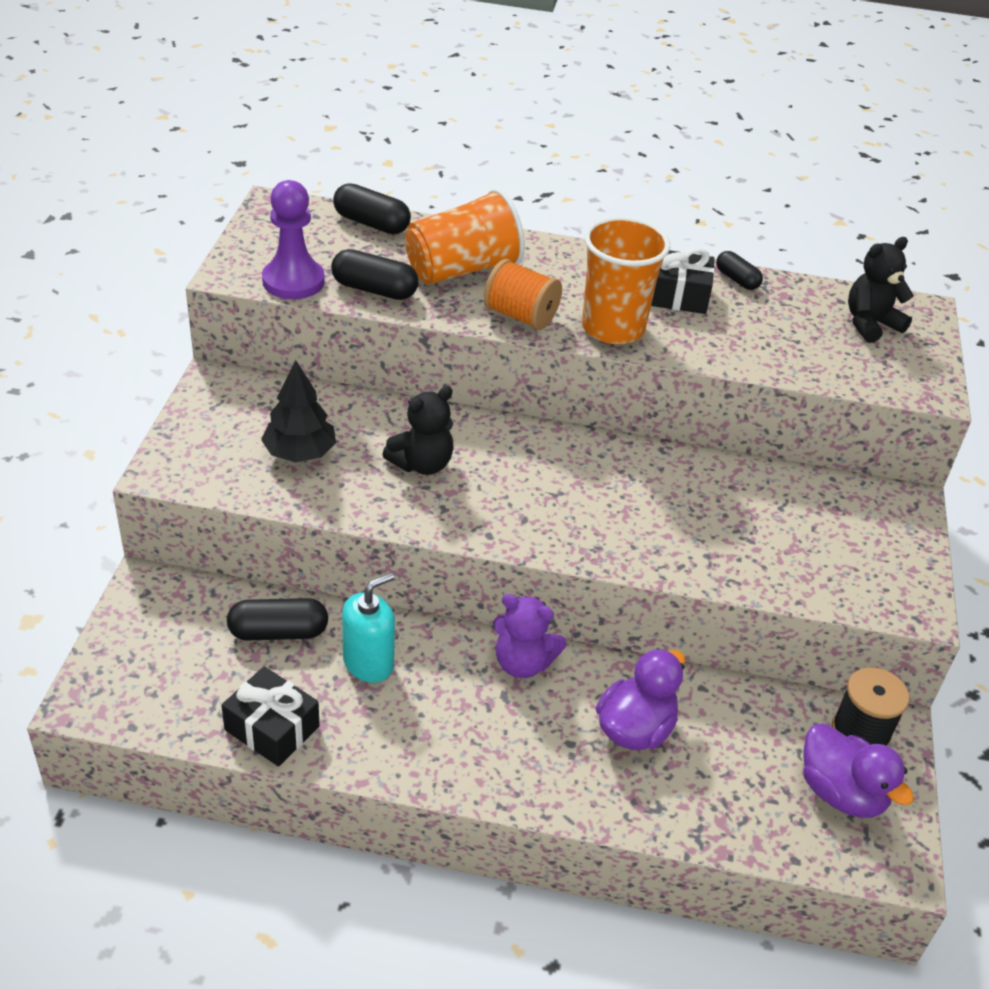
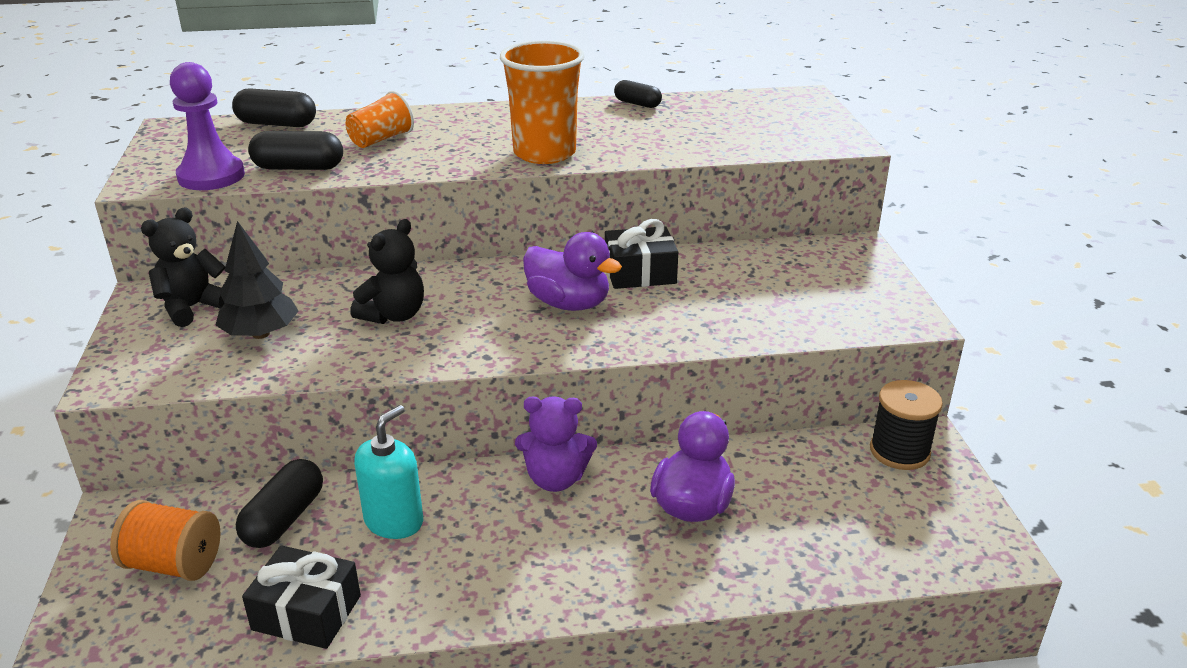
camera: 15 degrees left, 10 degrees down
black capsule [227,598,328,641] -> black capsule turned 45 degrees counterclockwise [236,459,323,548]
orange cup [405,188,525,284] -> orange cup [345,91,414,148], size x0.57
orange spool [483,259,562,330] -> orange spool moved to [110,500,220,581]
black gift [651,247,715,314] -> black gift moved to [605,219,678,289]
purple duck [803,723,914,818] -> purple duck moved to [523,232,622,311]
black teddy bear [848,237,914,343] -> black teddy bear moved to [141,207,225,327]

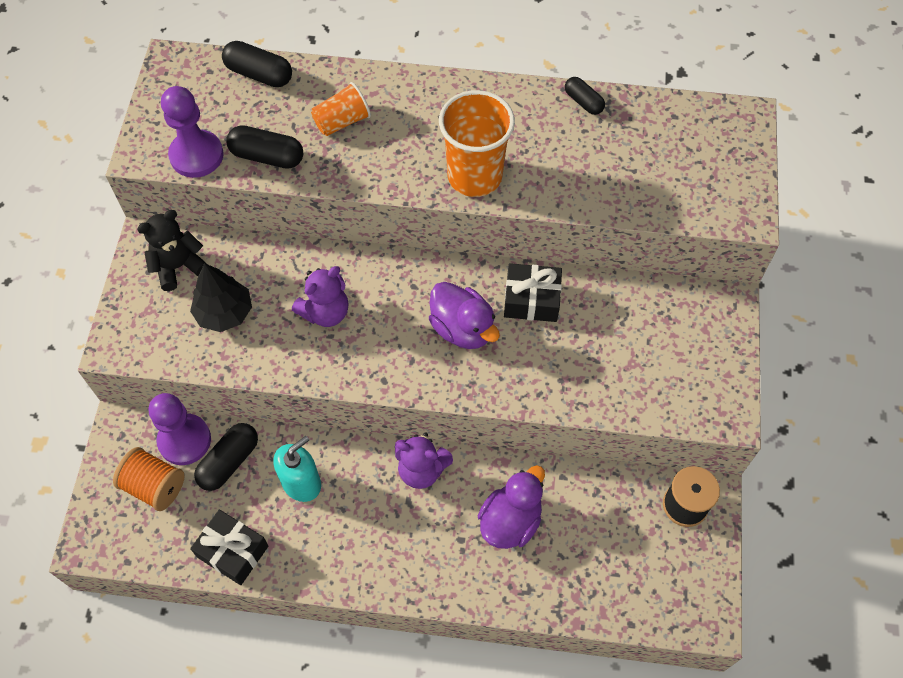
camera: 15 degrees right, 30 degrees up
black teddy bear [350,219,424,324] -> purple teddy bear [292,266,349,327]
none -> purple pawn [149,393,211,465]

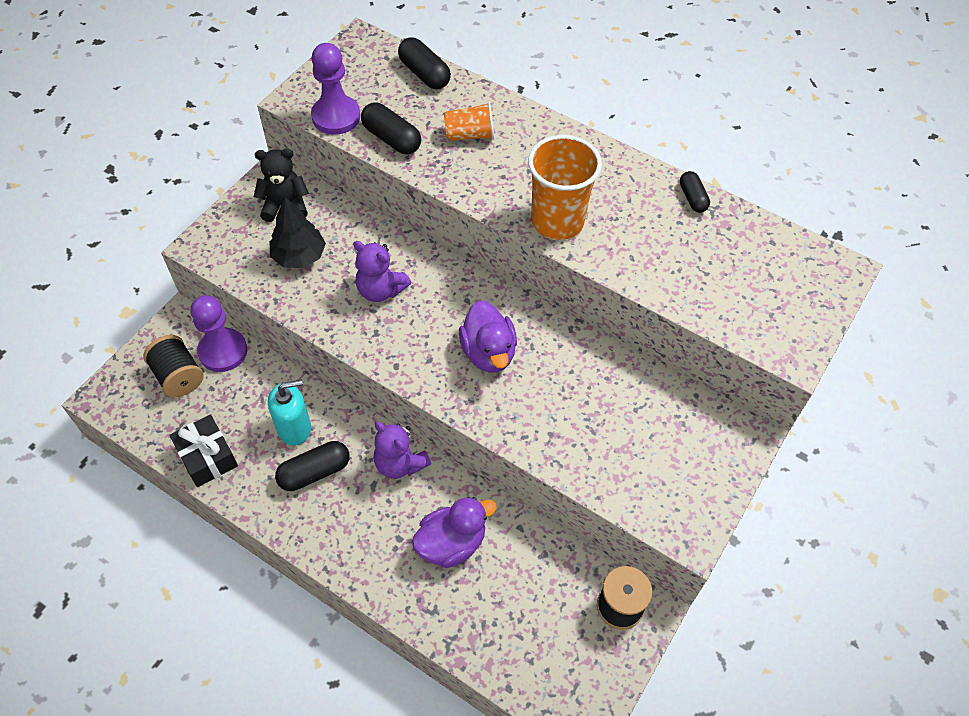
camera: 25 degrees right, 5 degrees down
orange spool [113,447,185,511] -> black spool [143,335,204,397]
black capsule [194,423,258,491] -> black capsule moved to [275,441,350,491]
purple teddy bear [292,266,349,327] -> purple teddy bear turned 45 degrees clockwise [353,241,411,302]
black gift [504,263,562,322] -> none

